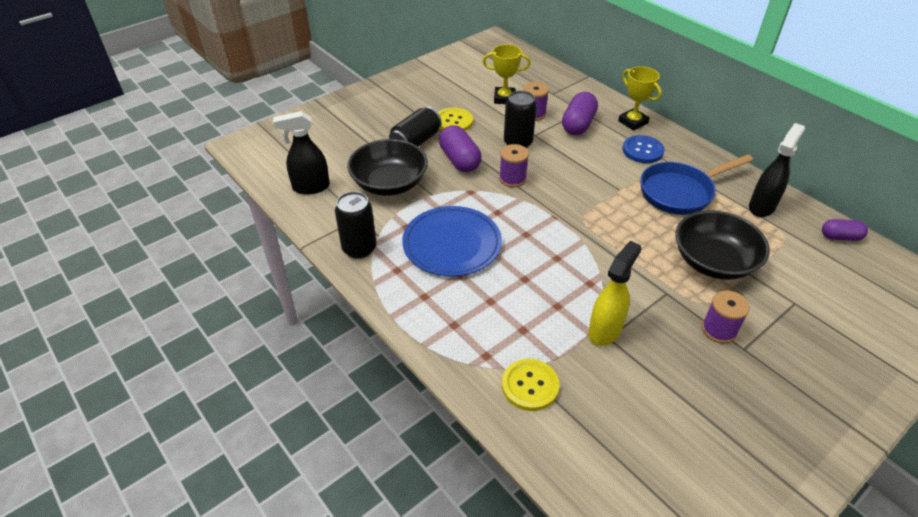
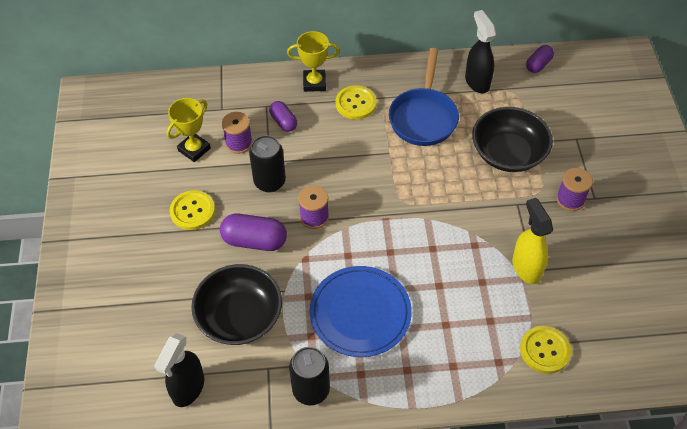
camera: 55 degrees left, 10 degrees up
black can [389,107,442,147] -> none
purple capsule [562,92,598,135] -> purple capsule [269,101,297,132], size x0.61
blue button [622,135,665,163] -> yellow button [336,85,377,120]

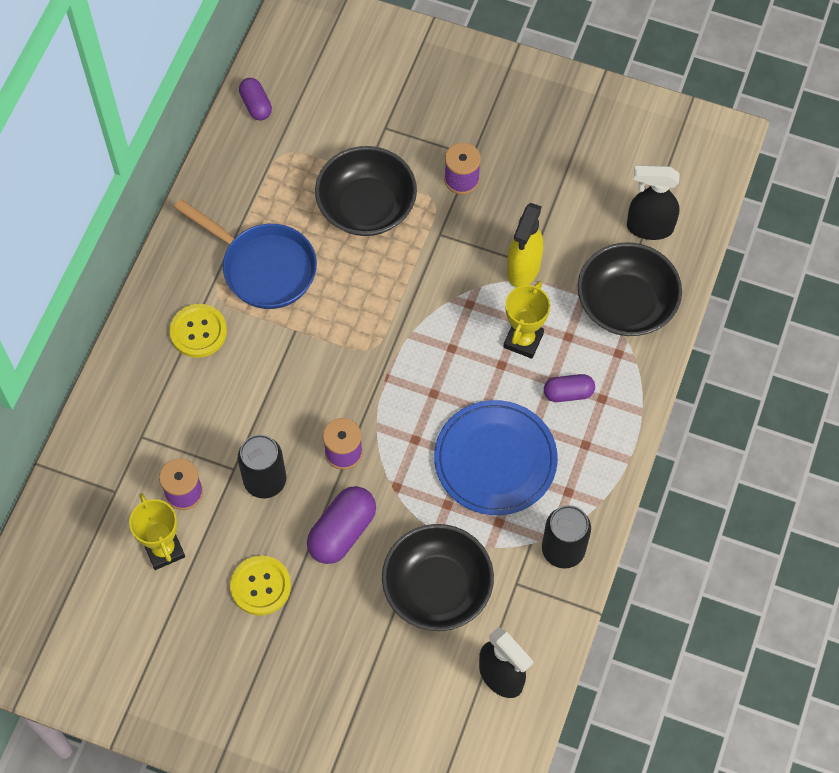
camera: 65 degrees left, 10 degrees up
purple capsule [269,101,297,132] -> purple capsule moved to [544,374,595,402]
yellow trophy [287,31,339,92] -> yellow trophy moved to [504,281,550,359]
black spray bottle [465,10,496,93] -> black spray bottle moved to [627,165,680,240]
yellow spray bottle [512,198,553,284] -> yellow spray bottle turned 75 degrees counterclockwise [507,203,543,287]
yellow button [520,326,571,374] -> black bowl [578,243,682,336]

